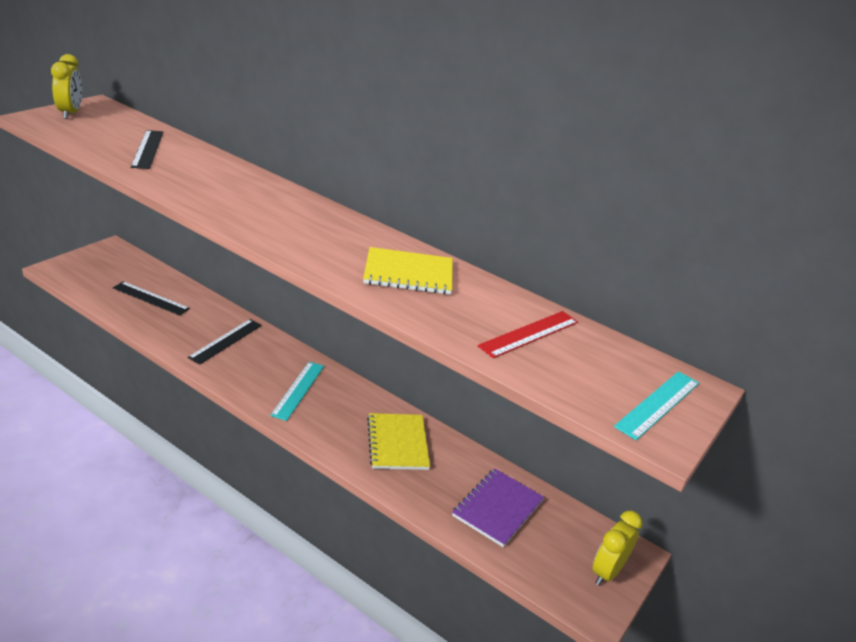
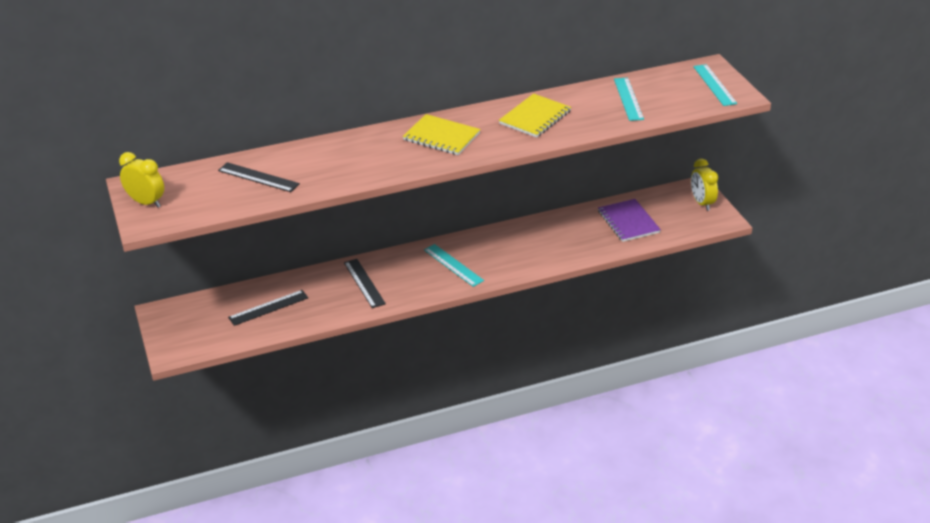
camera: 50 degrees left, 5 degrees up
yellow notebook [367,413,430,470] -> yellow notebook moved to [403,114,481,155]
red ruler [477,311,578,358] -> turquoise ruler [614,78,644,121]

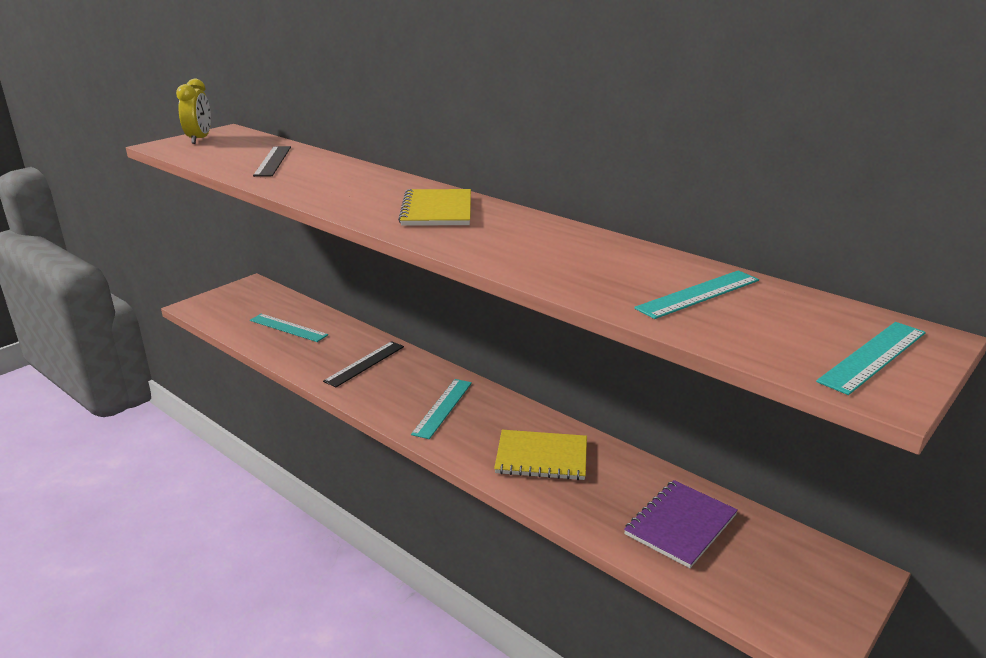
camera: 60 degrees right, 10 degrees down
black ruler [228,290,308,326] -> turquoise ruler [250,314,328,342]
yellow notebook [499,94,571,138] -> yellow notebook moved to [494,430,587,480]
yellow clock [691,159,718,211] -> none

